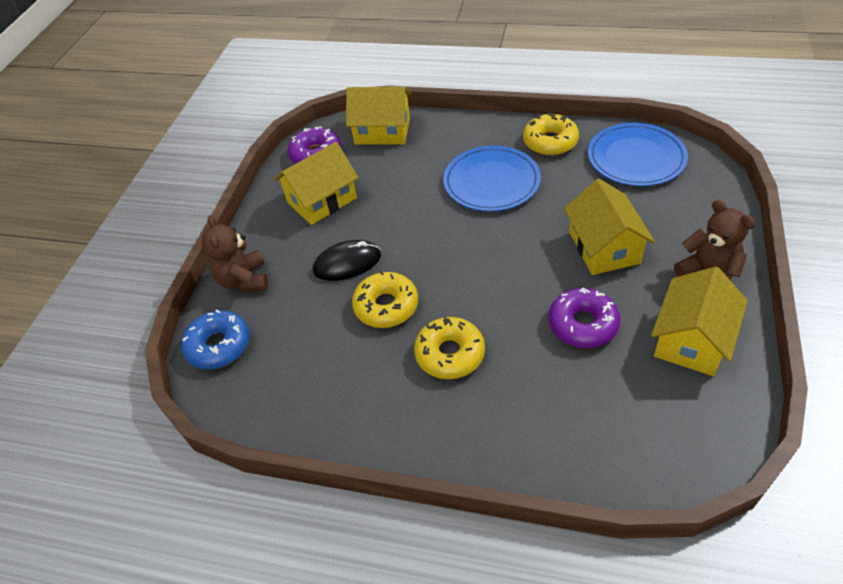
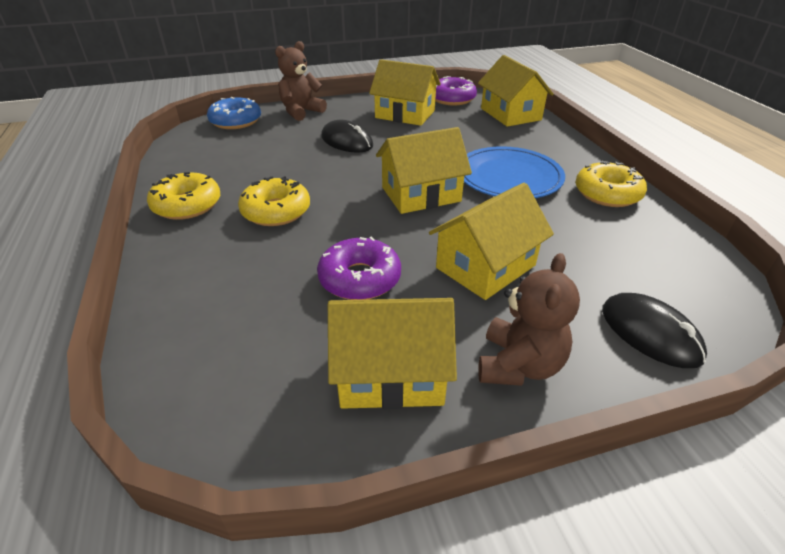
camera: 55 degrees right, 10 degrees down
yellow donut [352,271,418,328] -> yellow donut moved to [147,172,220,220]
blue plate [588,123,688,186] -> none
none -> yellow house [376,127,472,214]
none -> black mouse [602,293,707,368]

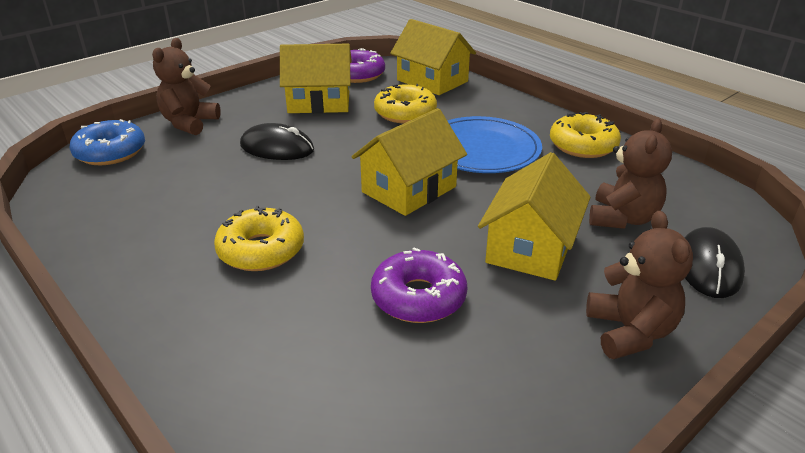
camera: 25 degrees left, 5 degrees down
yellow donut [147,172,220,220] -> yellow donut moved to [374,84,437,124]
yellow house [328,298,457,409] -> none
black mouse [602,293,707,368] -> black mouse turned 75 degrees clockwise [684,227,745,298]
none -> brown teddy bear [589,119,672,229]

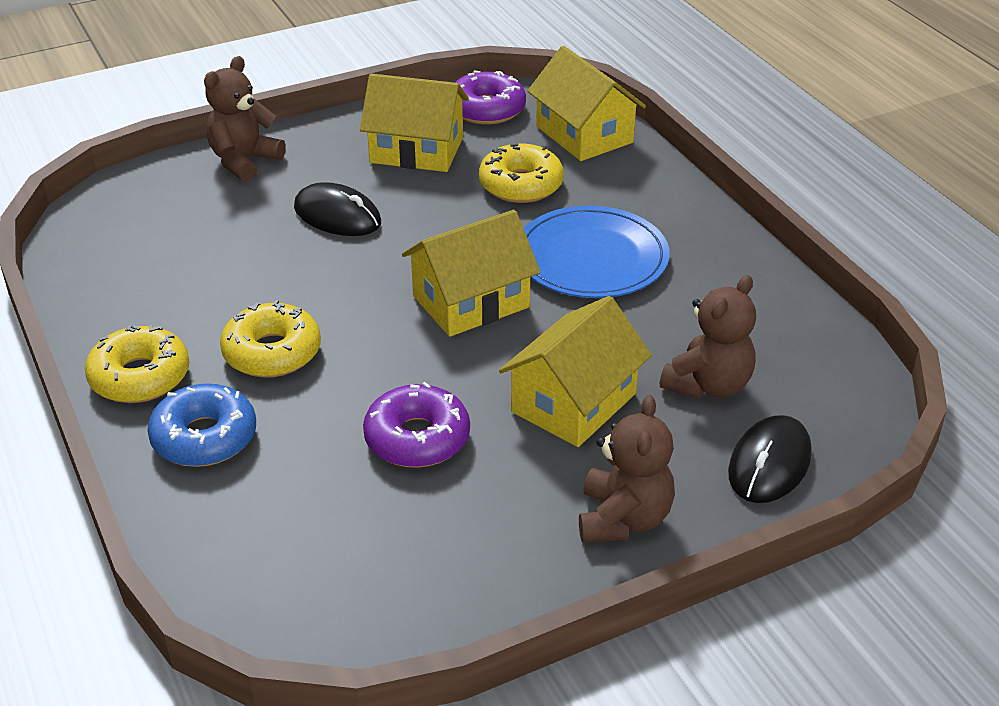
camera: 15 degrees right, 5 degrees up
blue donut [70,119,145,165] -> blue donut moved to [147,383,256,467]
yellow donut [550,112,621,158] -> yellow donut moved to [85,325,189,403]

